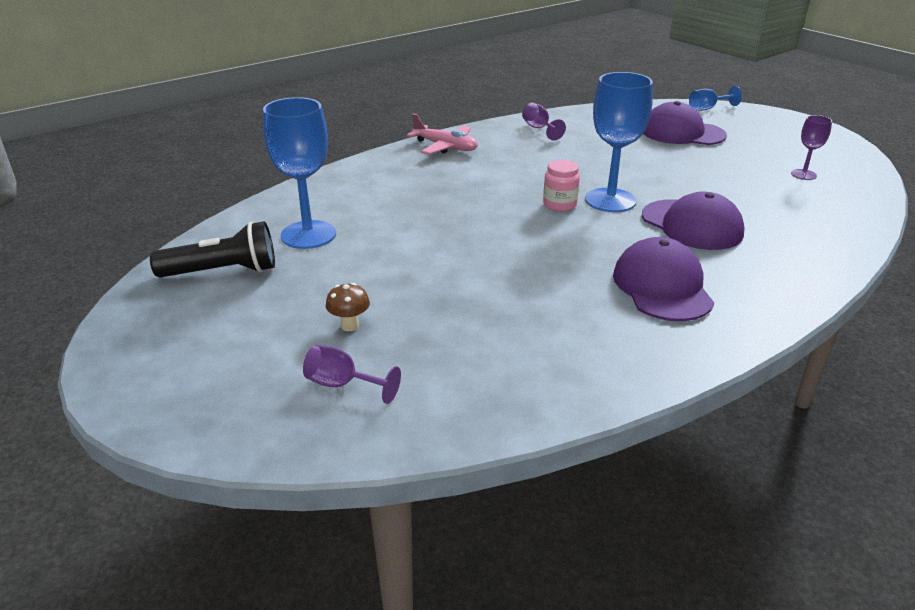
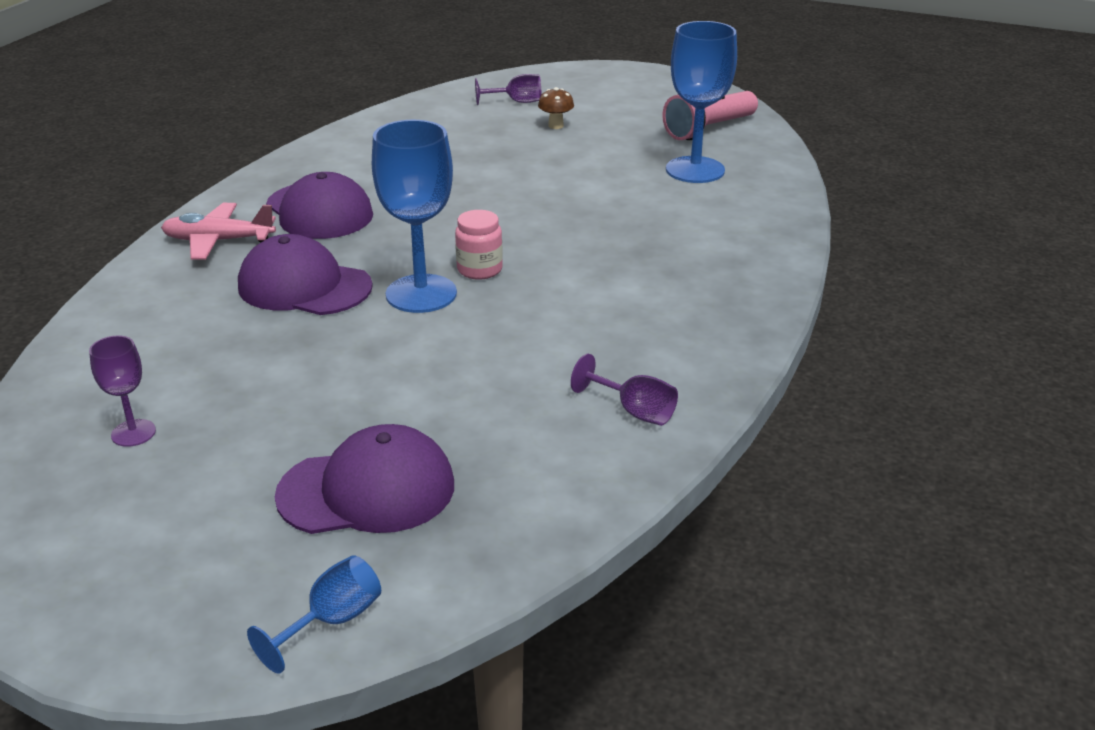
camera: 150 degrees right, 0 degrees up
black flashlight [150,221,275,278] -> pink flashlight [662,91,758,140]
pink plane [407,114,478,155] -> pink plane moved to [161,203,276,260]

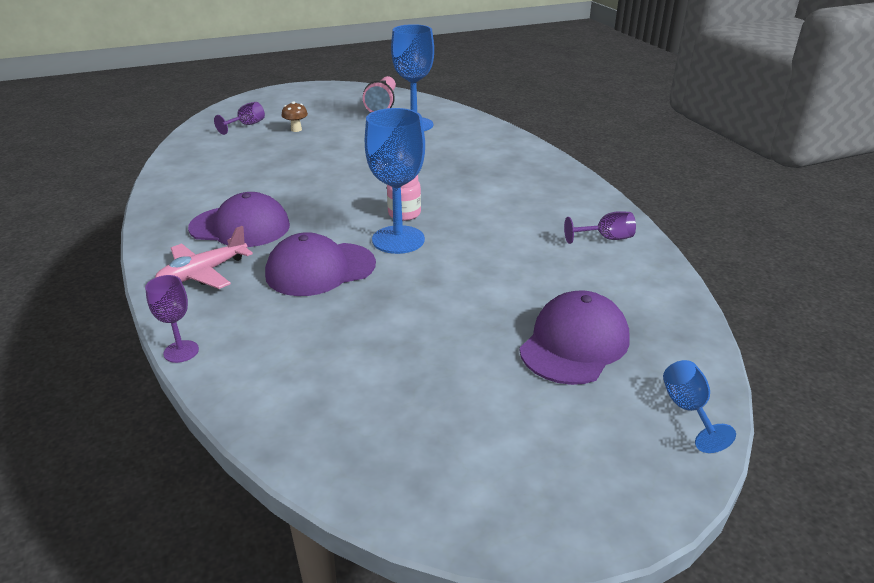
camera: 45 degrees left, 0 degrees up
purple goblet [89,335,156,447] -> purple goblet moved to [145,275,199,363]

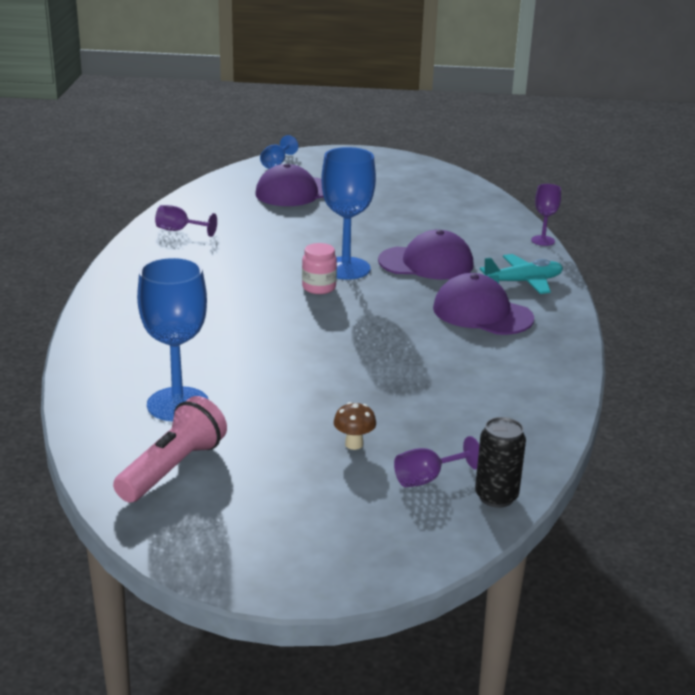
camera: 155 degrees left, 5 degrees down
pink plane [155,226,253,289] -> turquoise plane [480,254,563,294]
none -> black can [475,417,526,508]

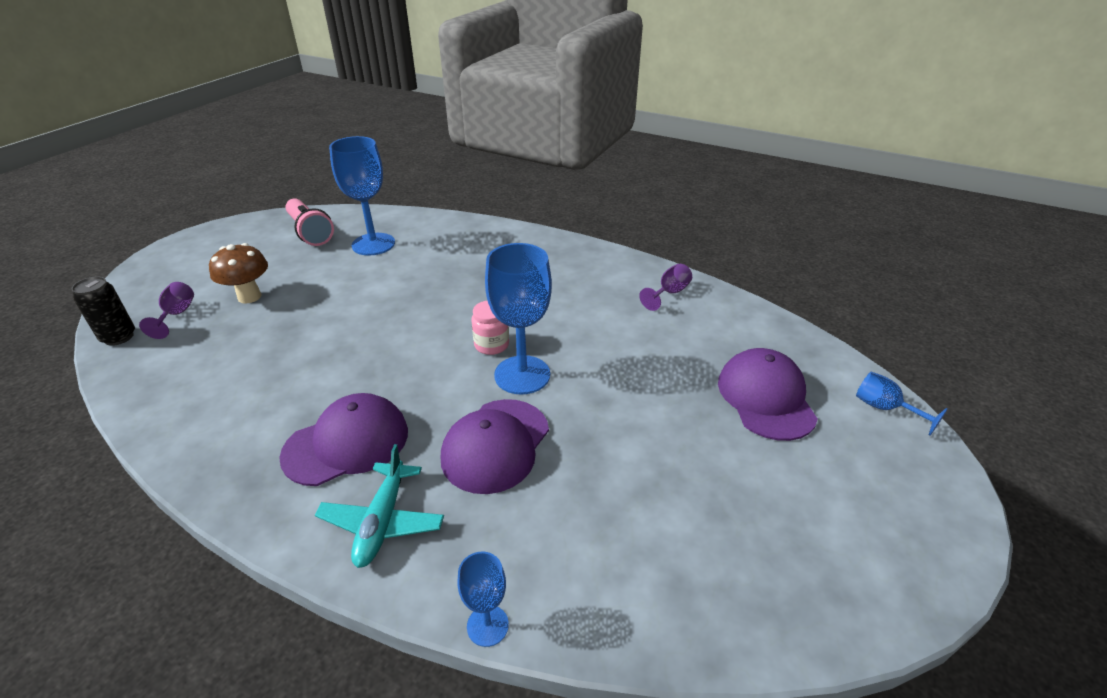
camera: 115 degrees right, 10 degrees up
brown mushroom [334,402,376,450] -> brown mushroom [209,243,268,304], size x1.67
purple goblet [531,184,561,246] -> blue goblet [457,552,509,647]

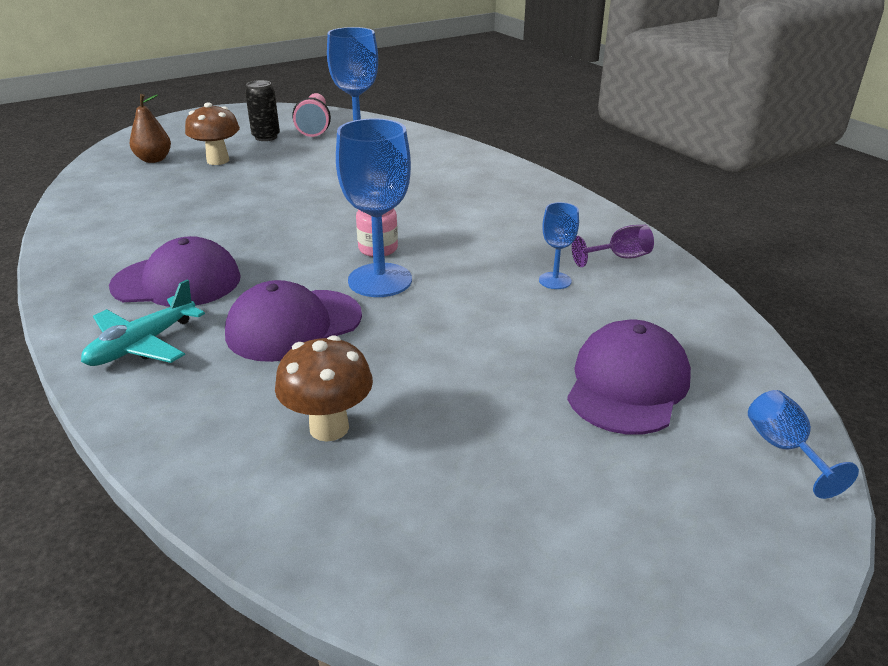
camera: 30 degrees right, 5 degrees down
black can [71,276,135,346] -> black can moved to [245,80,280,141]
purple goblet [139,282,194,339] -> brown pear [130,94,171,163]
blue goblet [457,552,509,647] -> blue goblet moved to [539,202,579,289]
none -> brown mushroom [275,335,373,442]

